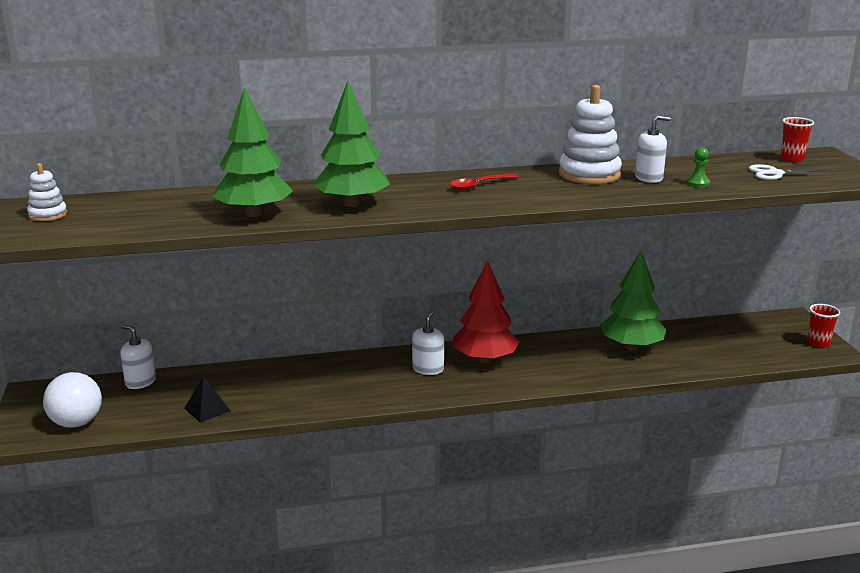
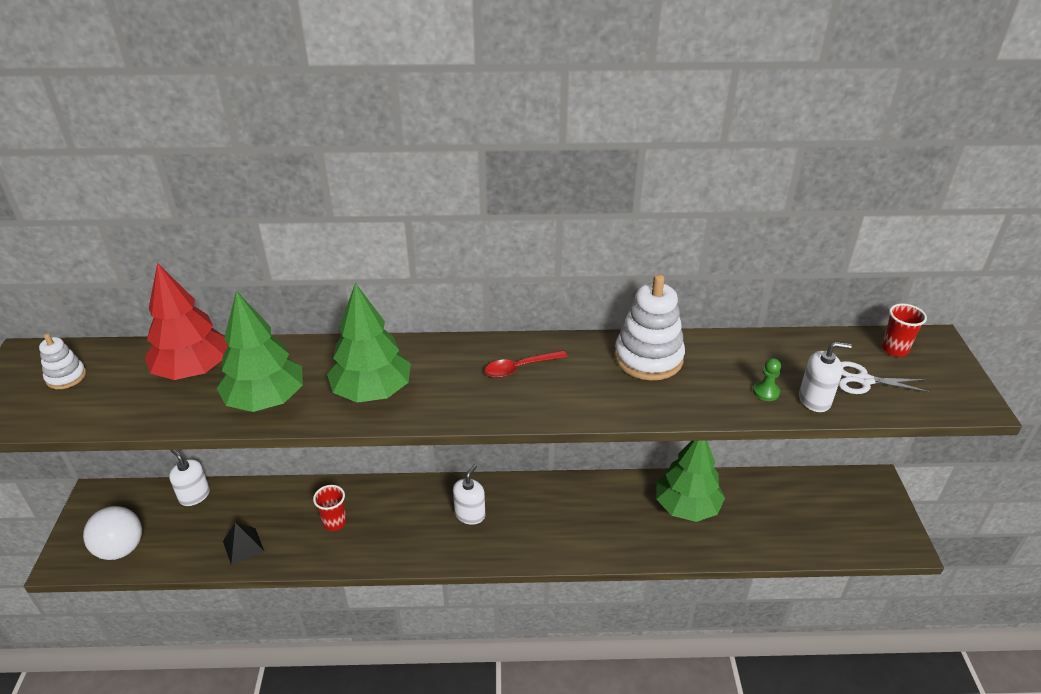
camera: 10 degrees right, 15 degrees up
red tree [453,260,519,363] -> red tree moved to [145,263,228,380]
white soap dispenser [635,115,671,183] -> white soap dispenser moved to [799,342,852,412]
red cup [807,304,840,348] -> red cup moved to [313,485,346,531]

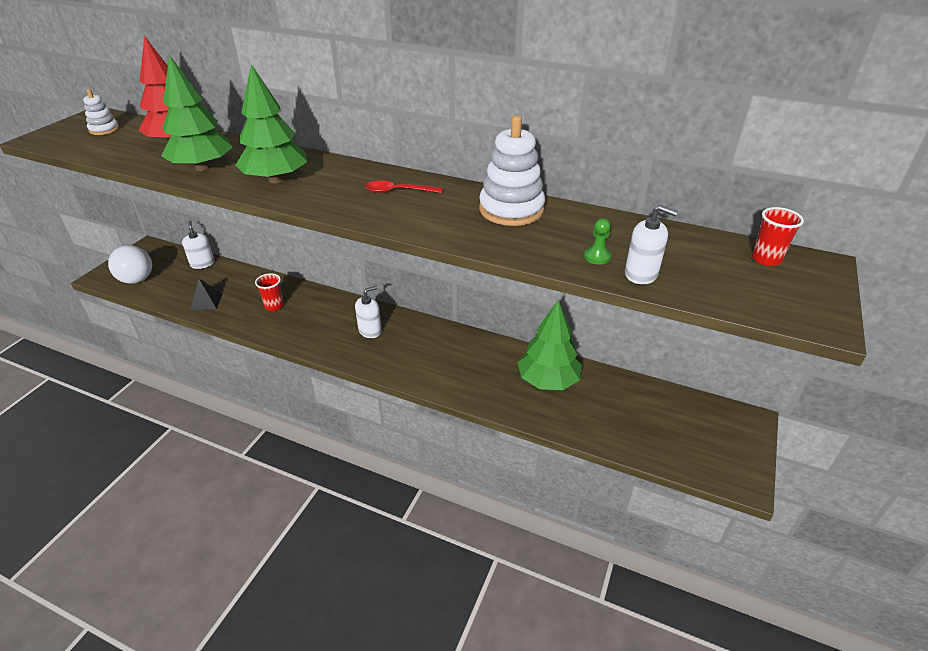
camera: 25 degrees right, 0 degrees up
white scissors [839,361,930,394] -> none

